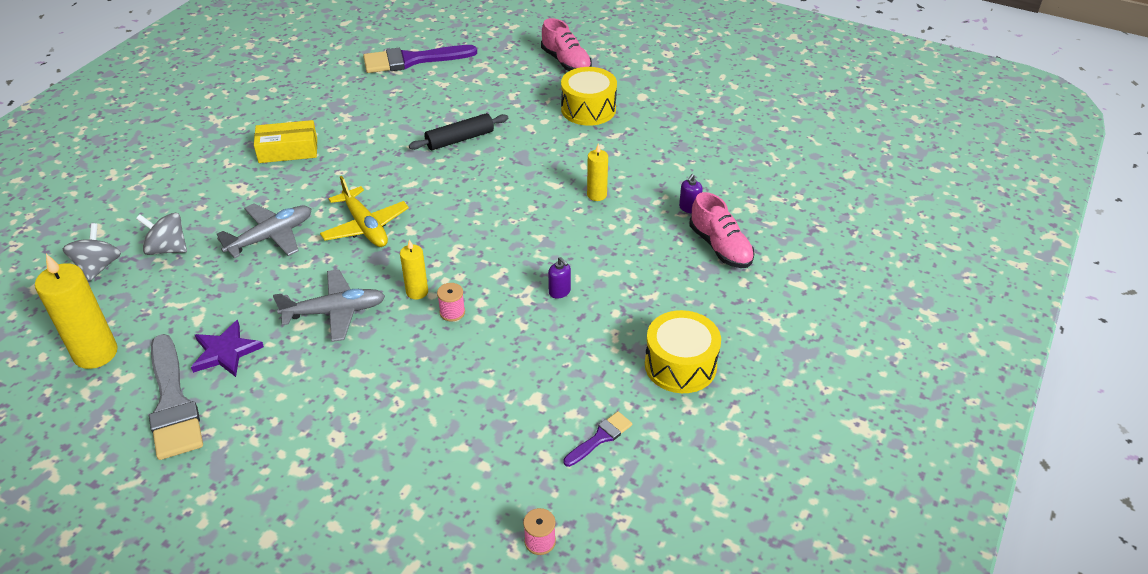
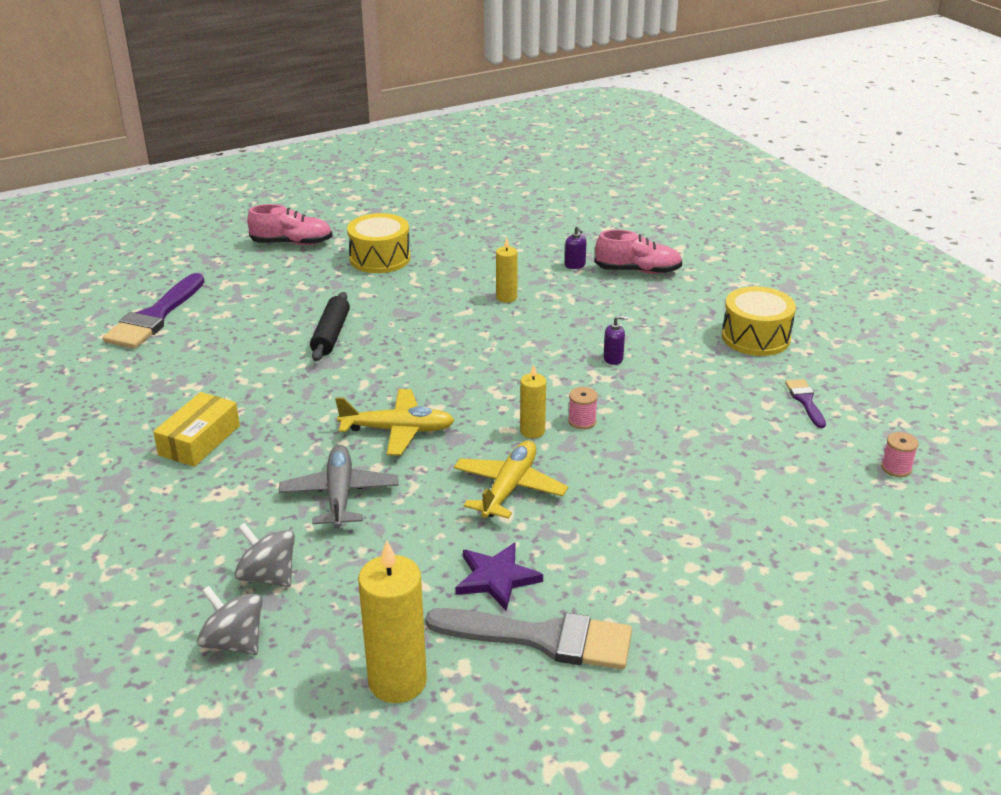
camera: 55 degrees left, 10 degrees down
grey spinning top [136,213,187,255] -> grey spinning top turned 75 degrees clockwise [235,523,295,587]
grey plane [273,269,385,342] -> yellow plane [454,440,568,519]

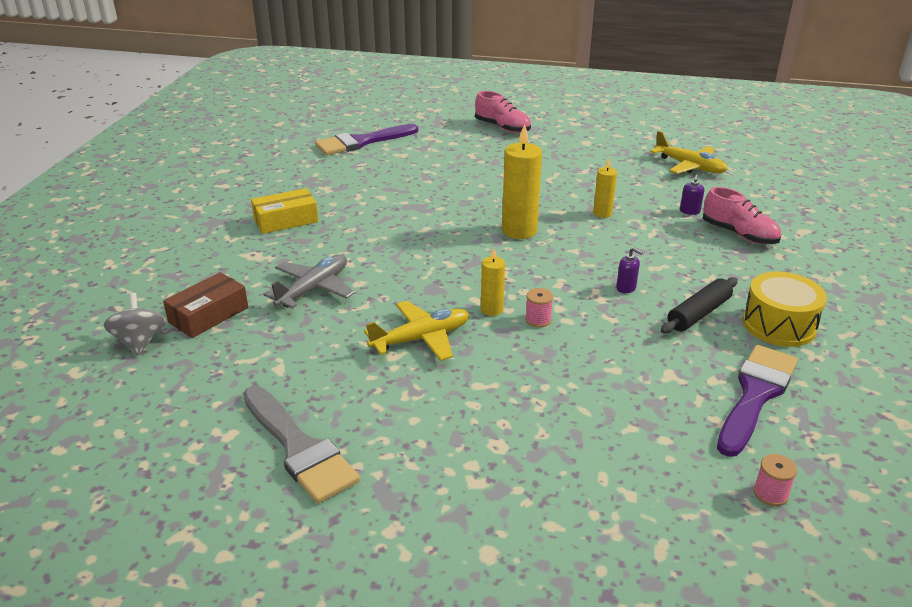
camera: 40 degrees right, 0 degrees up
grey spinning top [235,523,295,587] -> brown box [163,272,248,338]
black rolling pin [310,292,350,361] -> black rolling pin moved to [661,277,738,334]
yellow plane [335,389,455,455] -> yellow plane moved to [650,131,728,174]
yellow drum [347,213,410,273] -> none
yellow candle [358,541,427,703] -> yellow candle moved to [502,124,542,239]
purple star [455,543,543,611] -> none
purple brush [785,379,826,428] -> purple brush [717,345,798,457], size x2.02

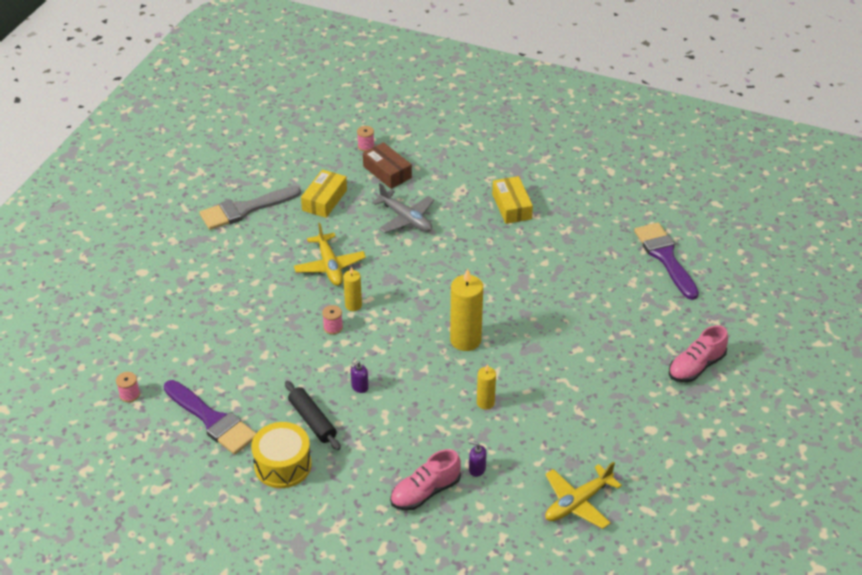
camera: 100 degrees right, 10 degrees up
grey spinning top [103,293,166,355] -> pink spool [357,126,375,151]
none -> yellow box [301,169,347,218]

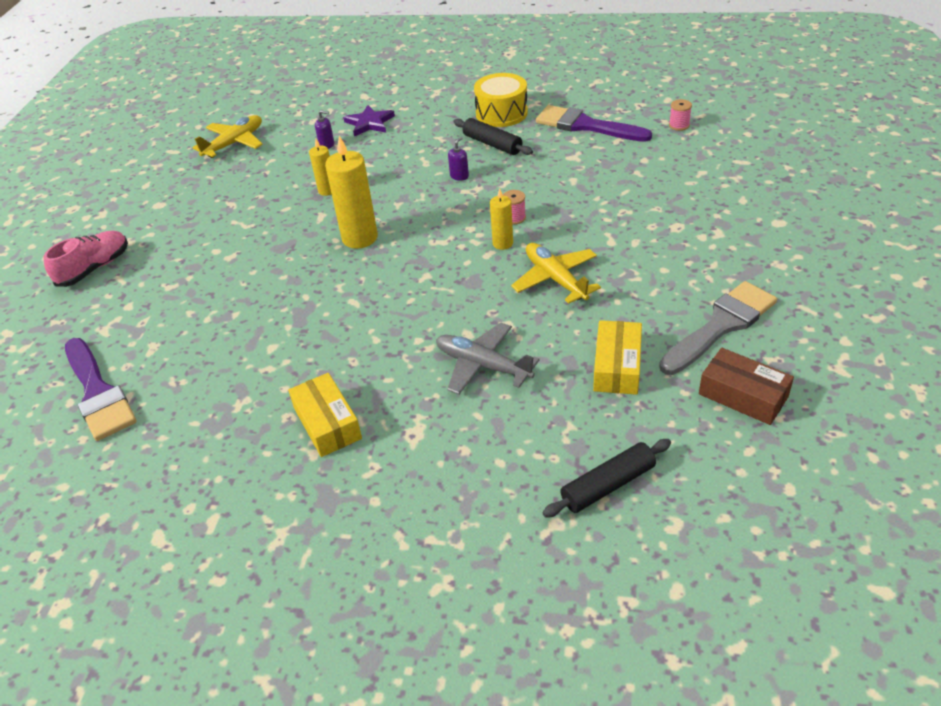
camera: 170 degrees right, 0 degrees up
pink spool [357,126,375,151] -> black rolling pin [542,439,671,517]
brown box [363,142,412,189] -> brown box moved to [699,348,794,425]
pink shoe [390,449,461,510] -> purple star [343,105,395,137]

